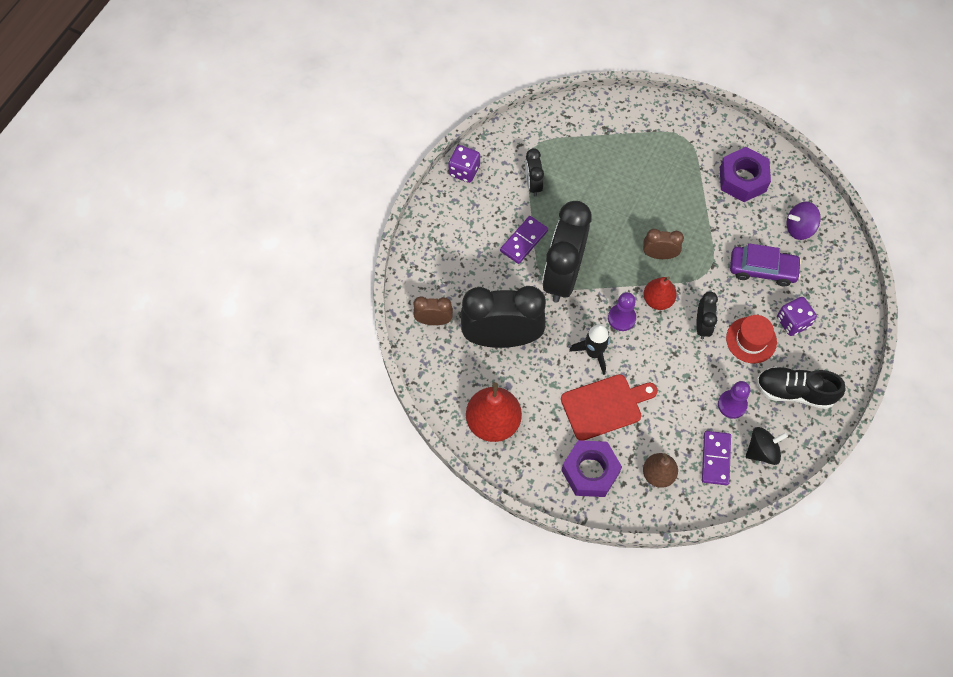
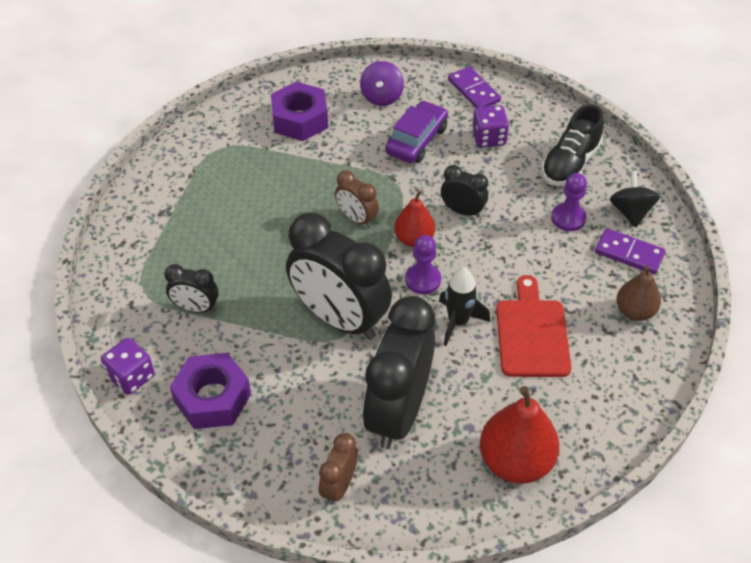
camera: 70 degrees left, 15 degrees down
purple domino [500,216,548,264] -> purple domino moved to [448,66,501,108]
purple nut [561,440,622,497] -> purple nut moved to [170,353,251,429]
brown clock [643,229,684,259] -> brown clock turned 75 degrees counterclockwise [335,170,379,228]
red hat [726,315,777,363] -> none

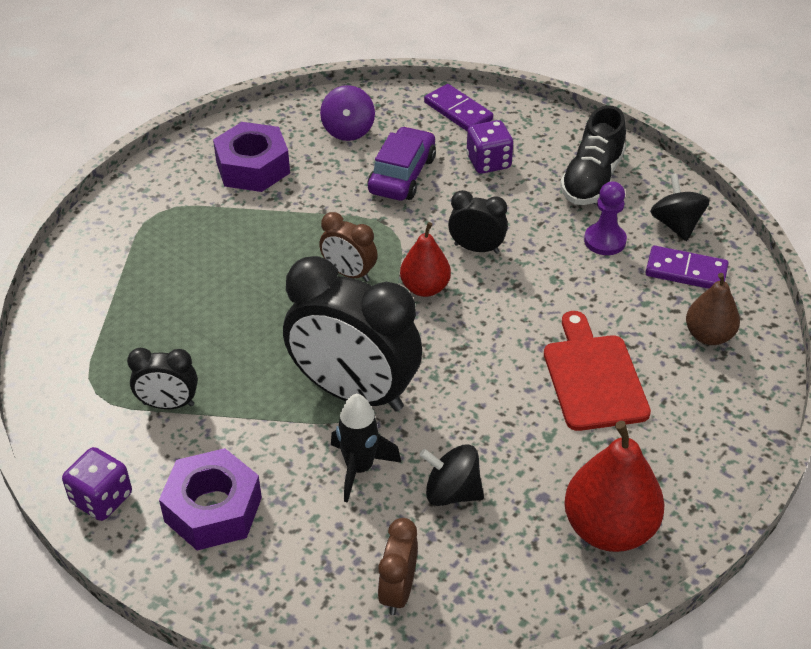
camera: 10 degrees left, 5 degrees down
black clock [363,296,435,449] -> black spinning top [420,444,484,506]
purple pawn [405,235,441,294] -> none
black rocket [439,267,490,346] -> black rocket moved to [331,393,402,503]

